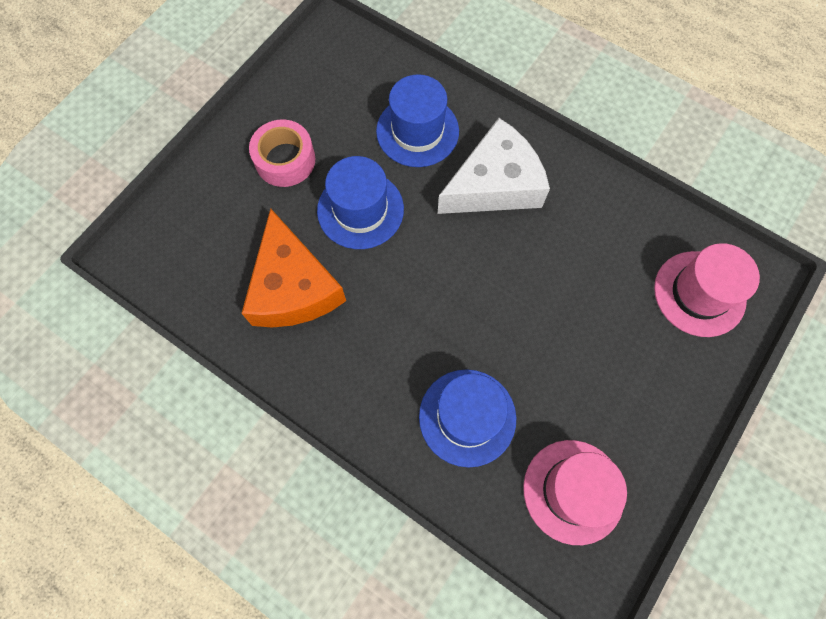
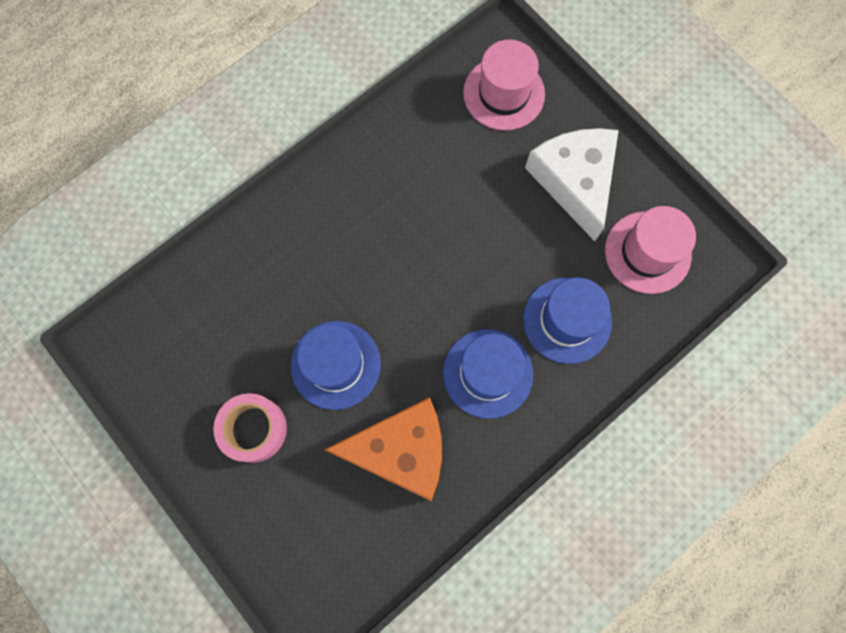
camera: 75 degrees left, 5 degrees up
blue hat [376,74,459,167] -> blue hat moved to [443,329,533,419]
white cheese [438,118,550,214] -> white cheese moved to [525,128,619,241]

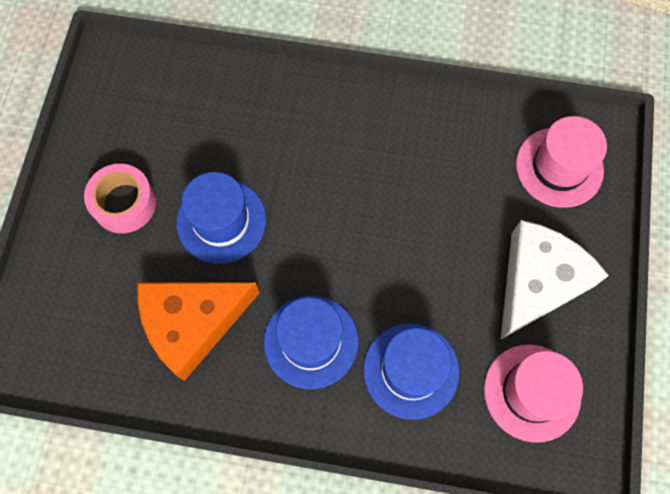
camera: 50 degrees right, 5 degrees down
orange cheese [324,397,442,501] -> orange cheese turned 105 degrees clockwise [137,282,260,381]

